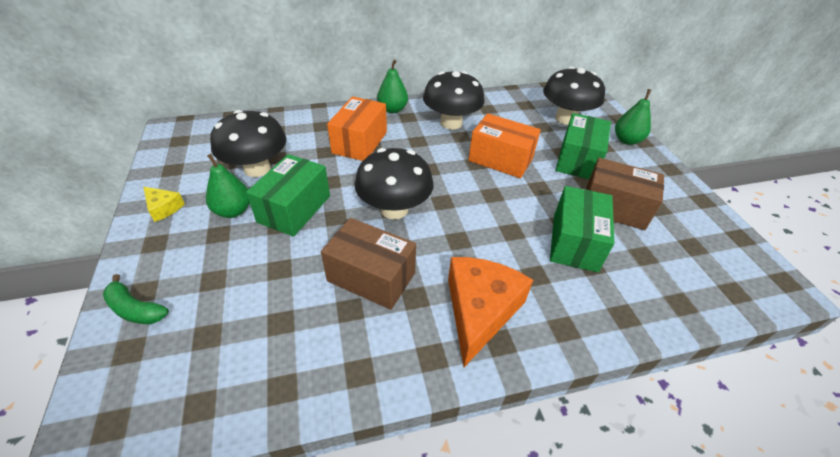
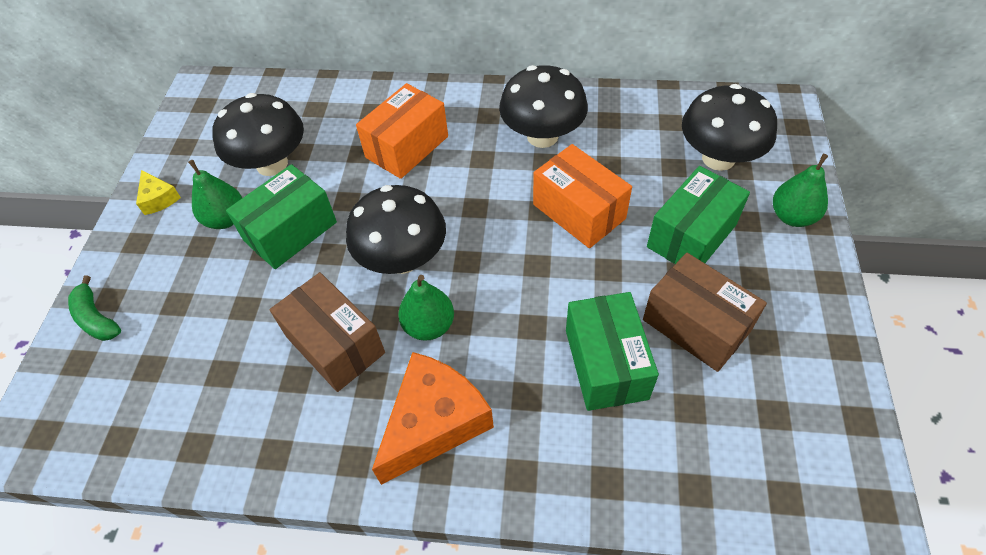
camera: 25 degrees right, 10 degrees up
green pear [377,59,408,113] -> green pear moved to [398,275,454,341]
green box [550,186,614,272] -> green box turned 45 degrees counterclockwise [566,292,659,411]

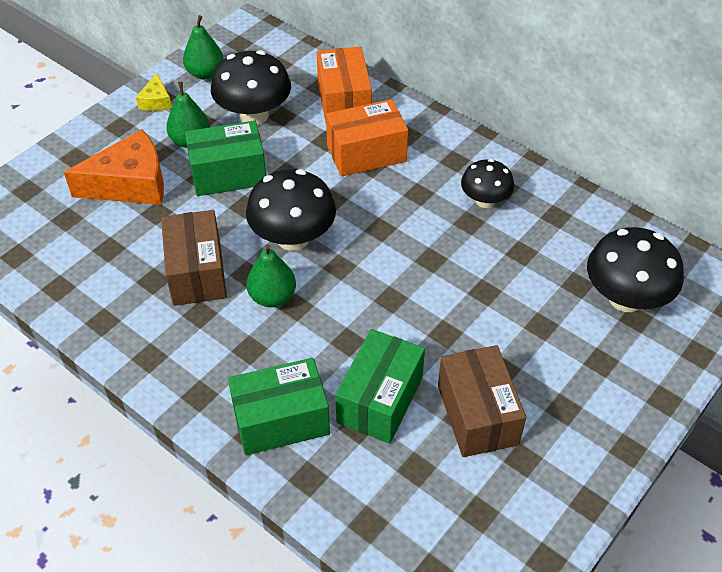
camera: 30 degrees right, 5 degrees down
green banana [68,275,121,341] -> none
orange cheese [372,352,494,485] -> orange cheese moved to [64,129,164,205]
black mushroom [499,65,588,148] -> black mushroom [461,159,514,208], size x0.62
orange box [533,144,632,248] -> orange box moved to [317,47,372,122]
green box [647,166,750,264] -> green box moved to [228,358,330,455]
green pear [773,154,828,227] -> green pear moved to [183,15,224,79]

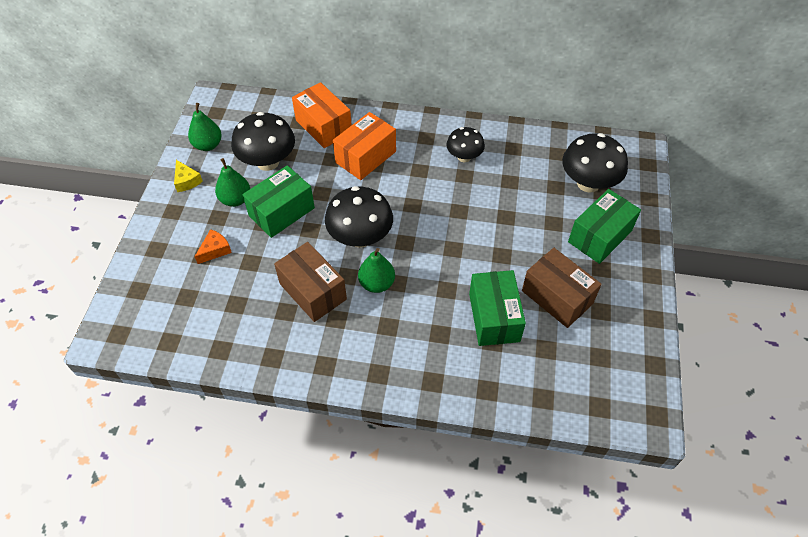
camera: 30 degrees left, 5 degrees up
orange cheese [64,129,164,205] -> orange cheese [195,229,232,264], size x0.48
green box [228,358,330,455] -> green box moved to [568,189,641,264]

